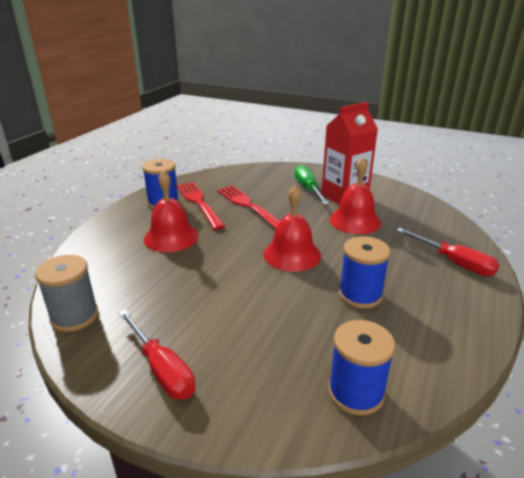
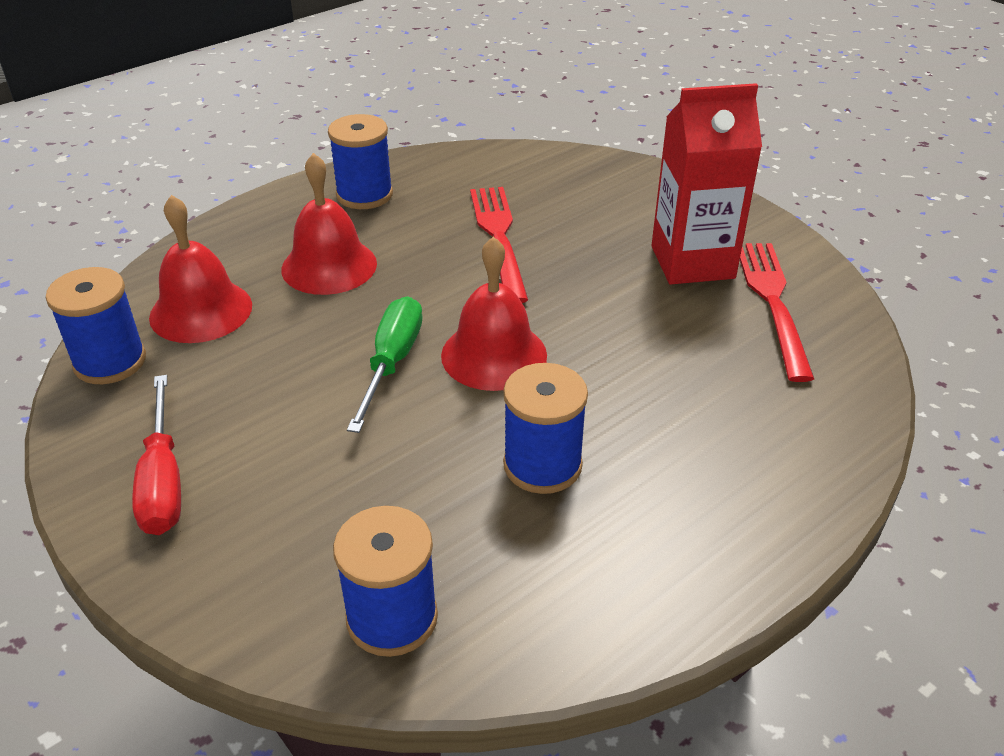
camera: 25 degrees right, 10 degrees up
grey spool [35,255,99,332] -> blue spool [46,267,146,384]
red fork [177,182,225,230] -> red fork moved to [740,243,814,382]
green screwdriver [295,165,329,205] -> green screwdriver moved to [347,296,423,433]
red bell [329,157,381,234] -> red bell moved to [149,195,252,343]
red screwdriver [396,228,499,276] -> none

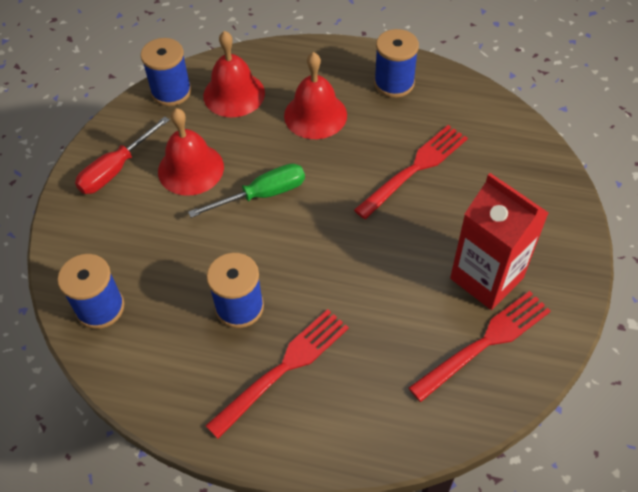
camera: 55 degrees right, 15 degrees up
red bell [441,236,547,391] -> red bell moved to [158,108,224,196]
none -> red fork [205,309,349,439]

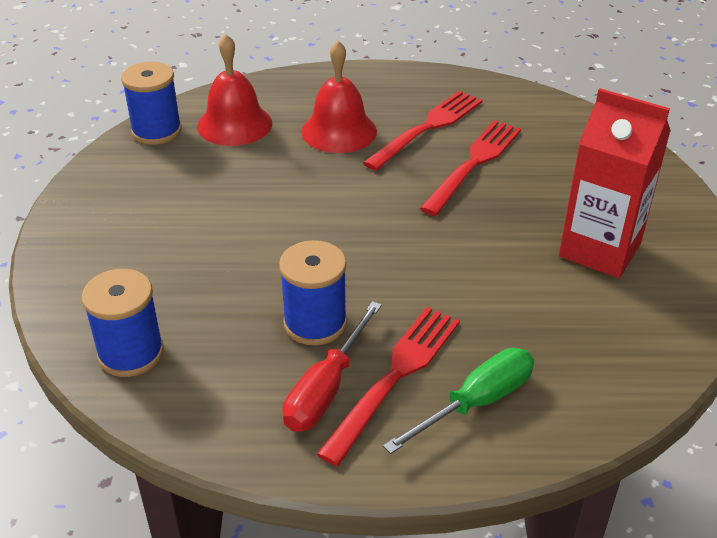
camera: 15 degrees left, 15 degrees down
red screwdriver [75,116,169,194] -> red screwdriver moved to [282,301,382,432]
red bell [158,108,224,196] -> none
green screwdriver [188,163,305,218] -> green screwdriver moved to [383,348,534,454]
blue spool [374,29,419,98] -> none
red fork [409,291,551,402] -> red fork moved to [363,91,483,171]

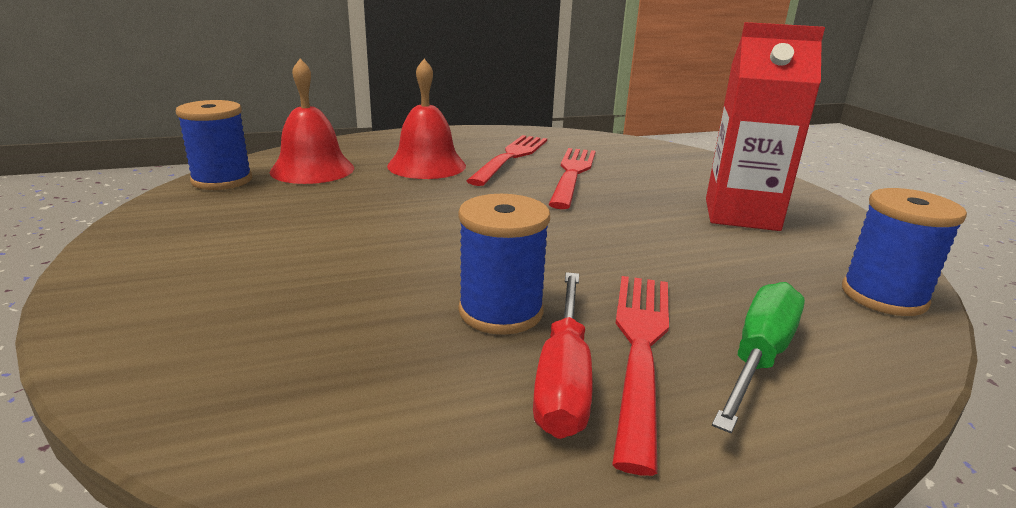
camera: 20 degrees left, 15 degrees down
blue spool [82,269,164,377] -> blue spool moved to [842,188,967,316]

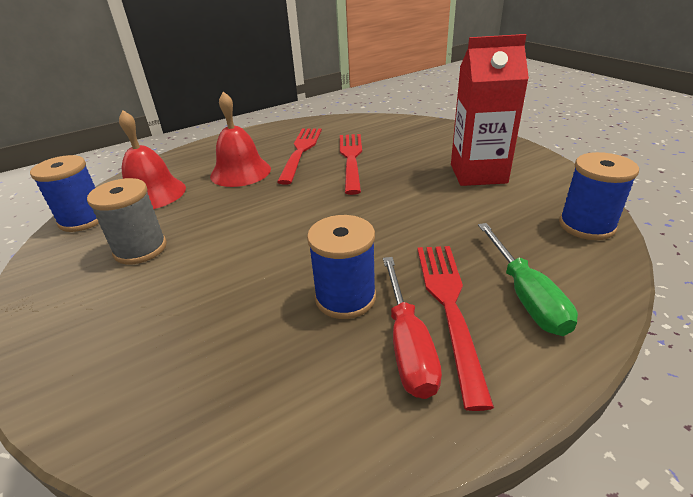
camera: 10 degrees left, 10 degrees up
green screwdriver [712,282,805,433] -> green screwdriver turned 150 degrees clockwise [478,223,578,336]
none -> grey spool [87,178,167,264]

